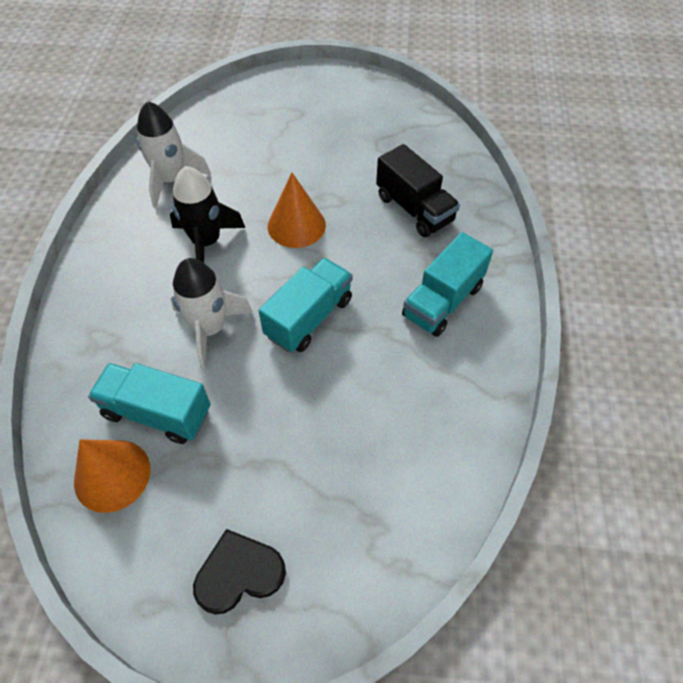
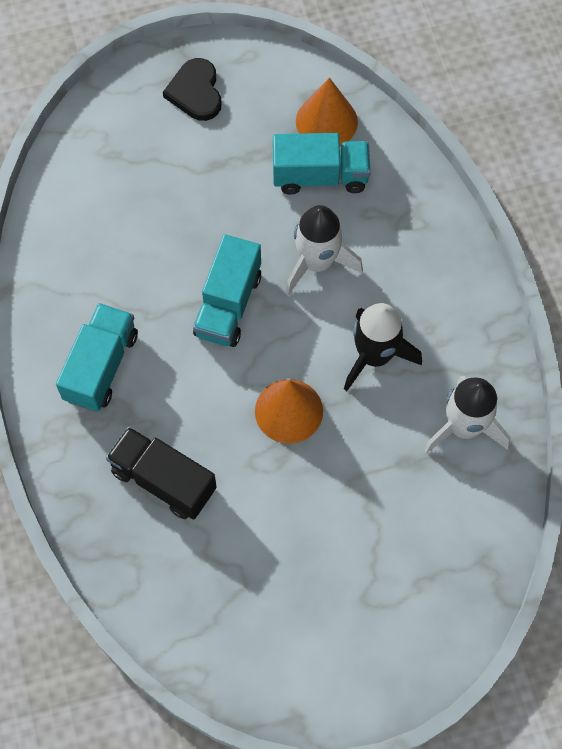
camera: 160 degrees right, 10 degrees up
black heart [193,529,286,615] -> black heart turned 120 degrees clockwise [163,58,222,121]

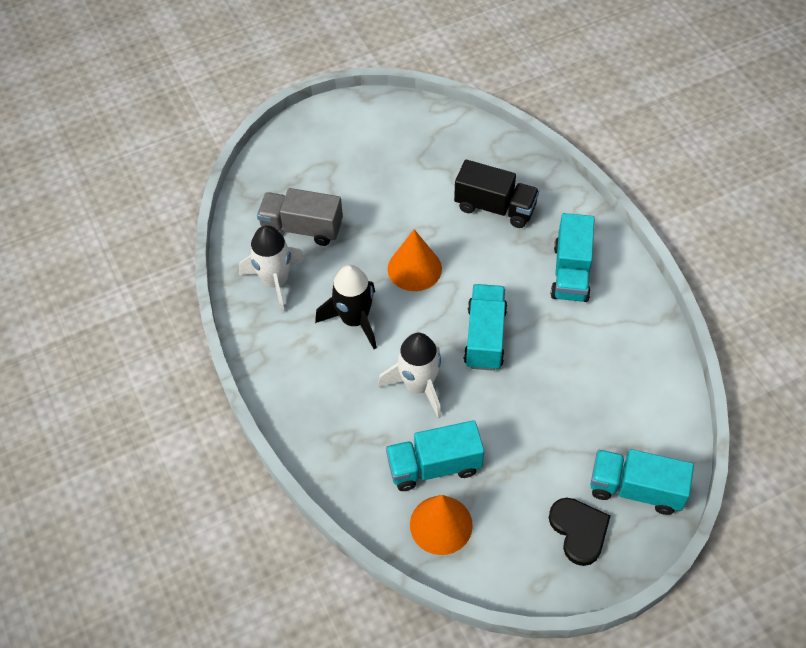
camera: 170 degrees right, 10 degrees down
none -> grey truck [257,188,343,246]
none -> turquoise truck [590,449,694,515]

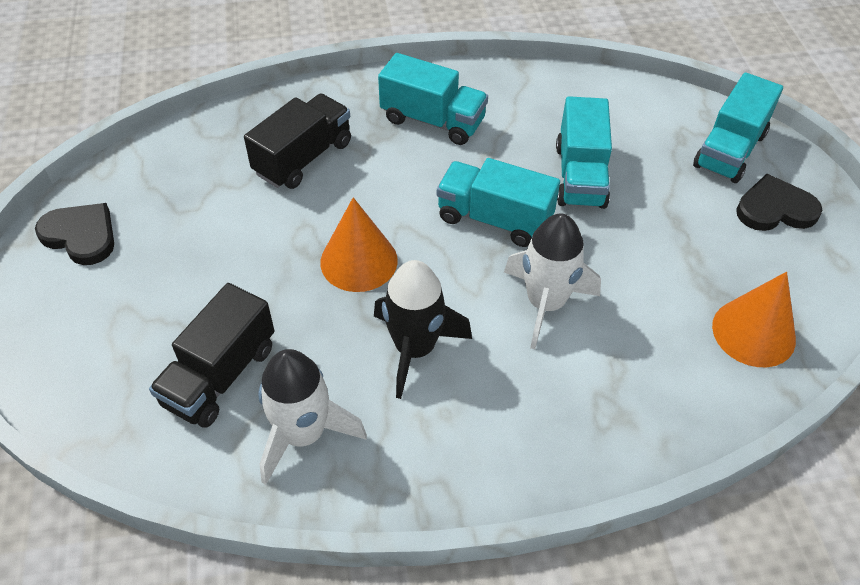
camera: 75 degrees left, 5 degrees down
grey truck [257,188,343,246] -> black truck [149,283,274,428]
turquoise truck [386,420,484,491] -> turquoise truck moved to [556,96,612,209]
none -> black heart [35,203,114,265]

